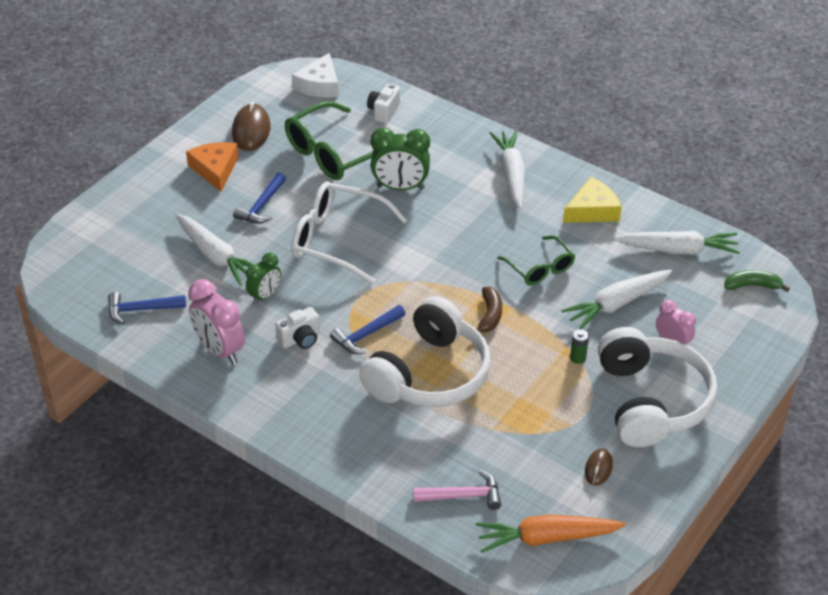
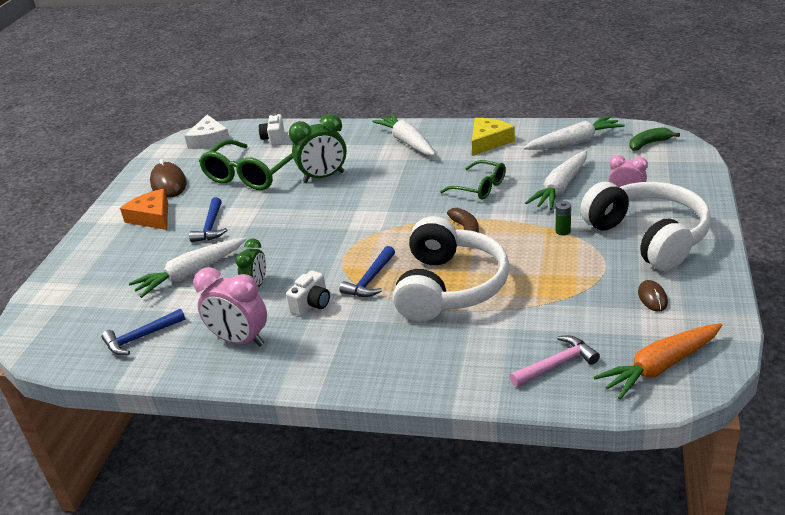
camera: 20 degrees left, 10 degrees down
white carrot [175,214,255,286] -> white carrot turned 120 degrees clockwise [129,238,246,298]
white glasses [291,182,407,284] -> none

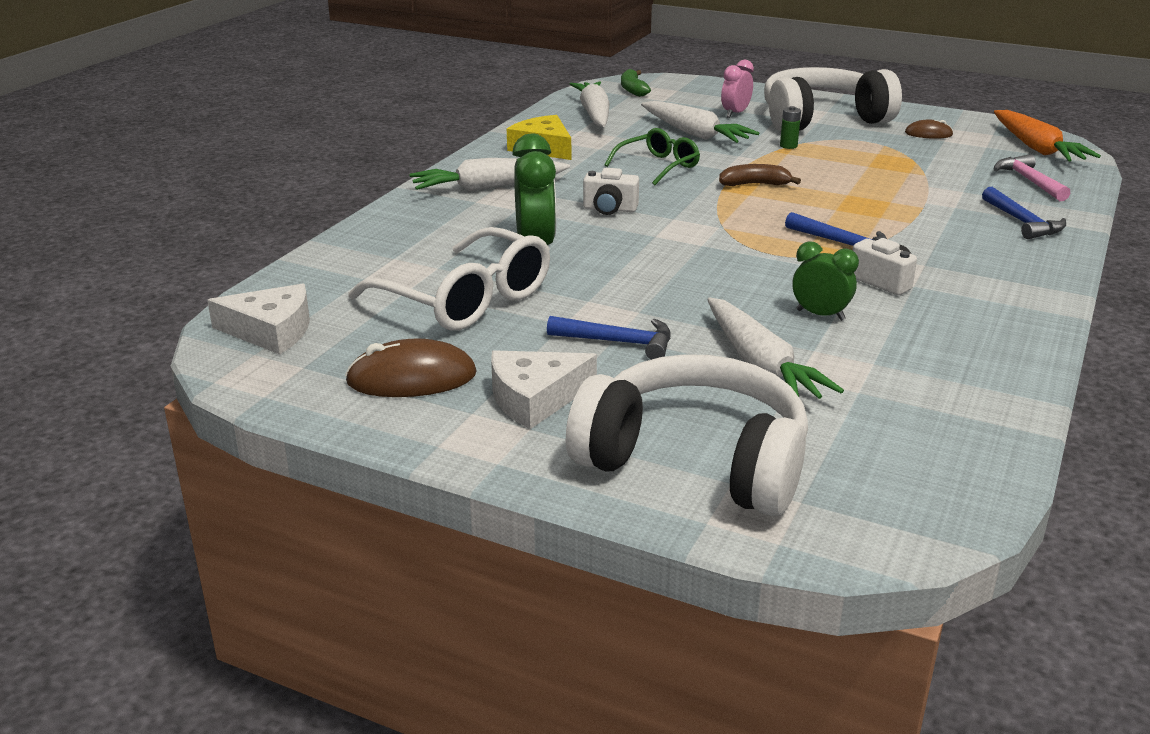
camera: 80 degrees left, 5 degrees down
blue hammer [102,309,186,355] -> blue hammer moved to [982,187,1066,239]
orange cheese [120,189,168,230] -> white cheese [491,350,597,429]
pink clock [193,267,267,346] -> none
green glasses [199,140,293,190] -> white glasses [348,227,550,331]
white camera [259,113,284,146] -> white camera moved to [583,168,639,215]
white headphones [393,216,509,322] -> white headphones moved to [566,354,808,516]

